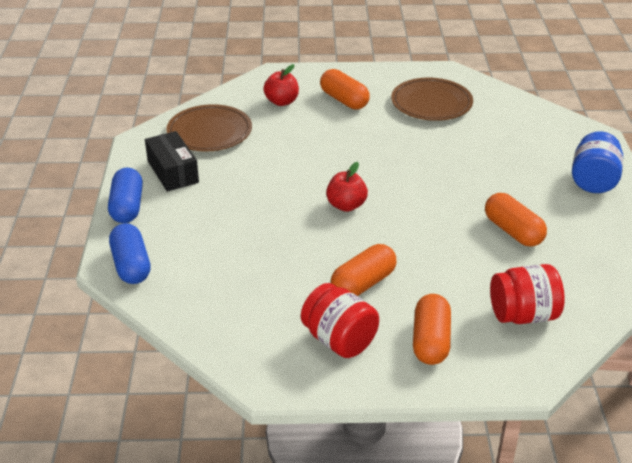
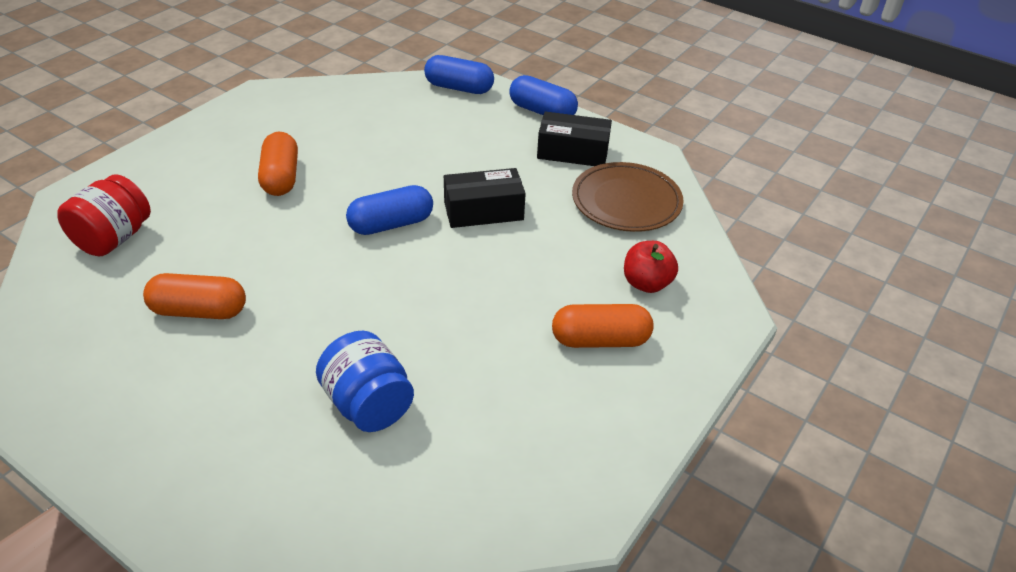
camera: 125 degrees right, 5 degrees up
red jar [301,283,379,358] -> none
red apple [326,162,368,212] -> blue capsule [346,185,433,235]
brown plate [391,78,473,121] -> none
orange capsule [413,294,451,365] -> none
blue jar [572,131,623,193] -> blue jar moved to [316,331,414,432]
none -> black box [444,168,526,228]

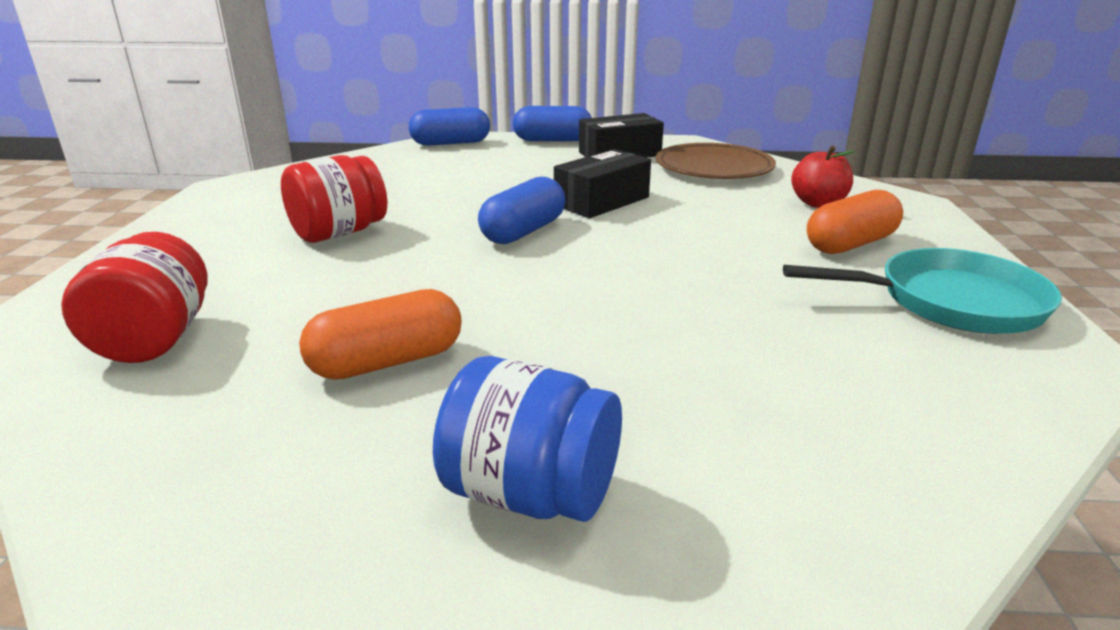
camera: 30 degrees left, 15 degrees down
orange capsule [258,132,298,196] -> red jar [281,155,387,243]
blue jar [316,331,414,432] -> blue jar moved to [433,356,622,522]
none -> turquoise pan [783,248,1062,334]

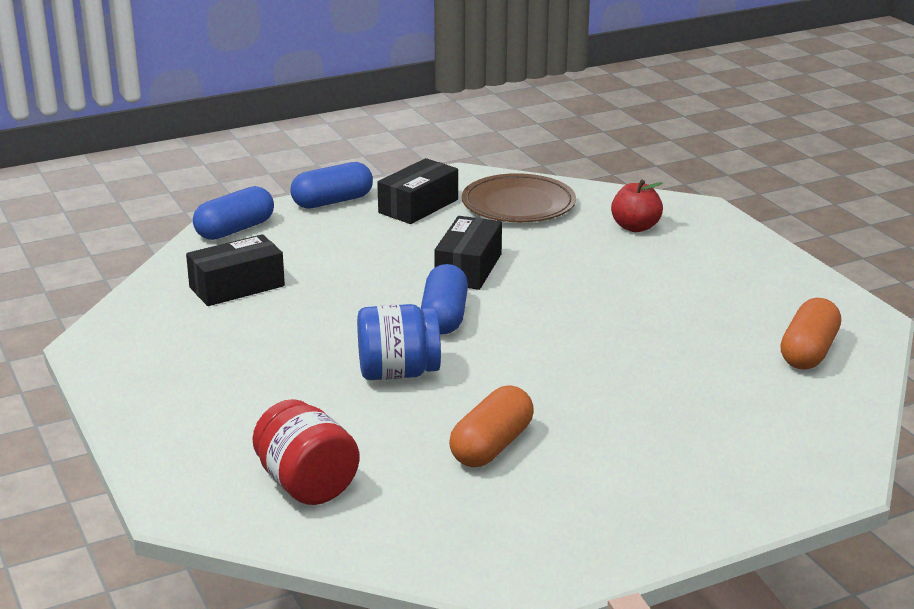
camera: 30 degrees left, 0 degrees up
red jar [281,155,387,243] -> none
blue jar [433,356,622,522] -> blue jar moved to [357,304,441,380]
turquoise pan [783,248,1062,334] -> none
orange capsule [807,190,903,254] -> orange capsule moved to [780,298,841,370]
none -> black box [186,234,285,306]

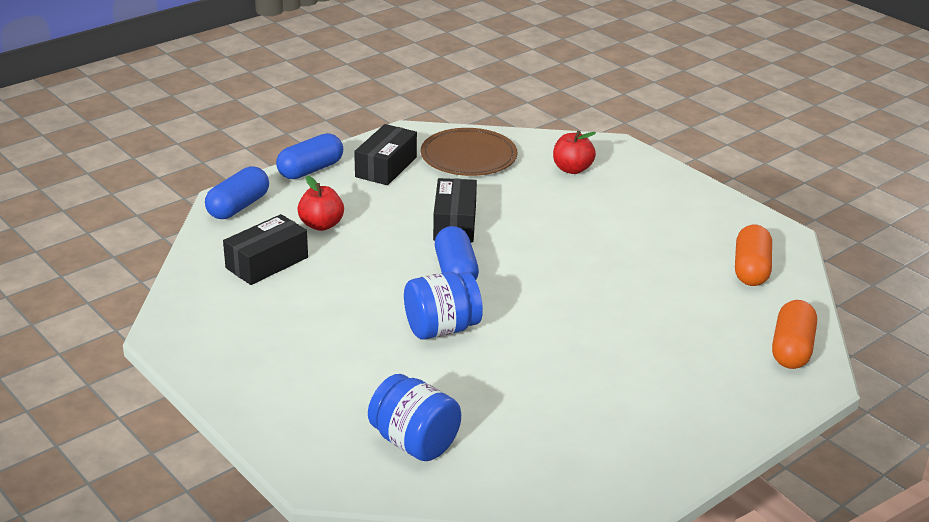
camera: 15 degrees left, 5 degrees up
red jar [252,399,360,505] -> blue jar [368,374,461,461]
orange capsule [449,386,534,467] -> orange capsule moved to [772,300,817,369]
none -> red apple [298,176,344,231]

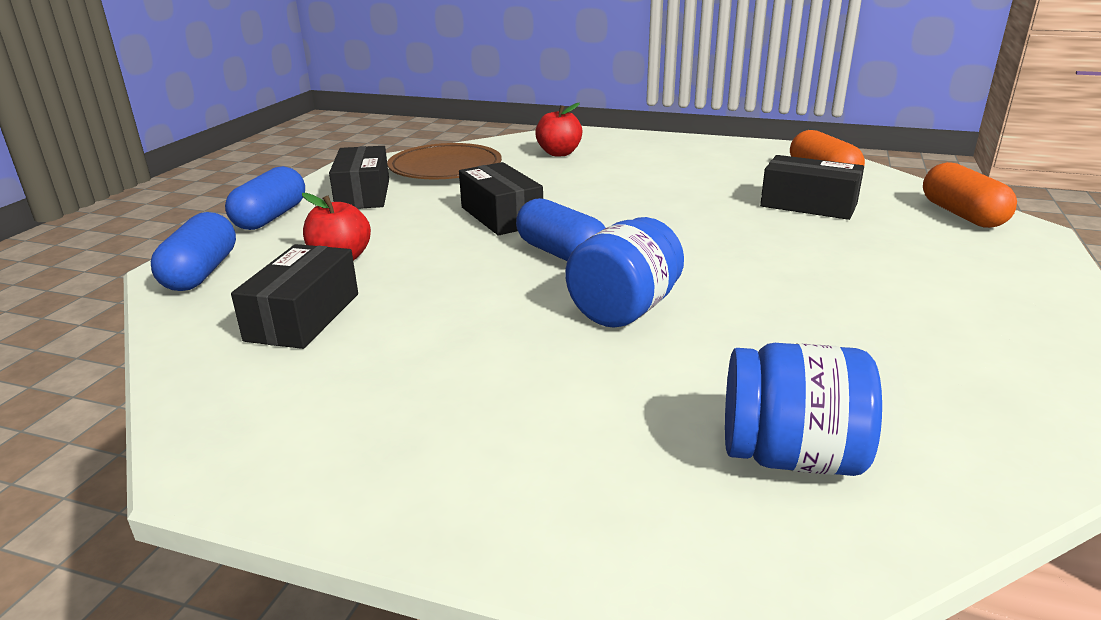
camera: 30 degrees left, 5 degrees down
none -> black box [760,155,864,220]

